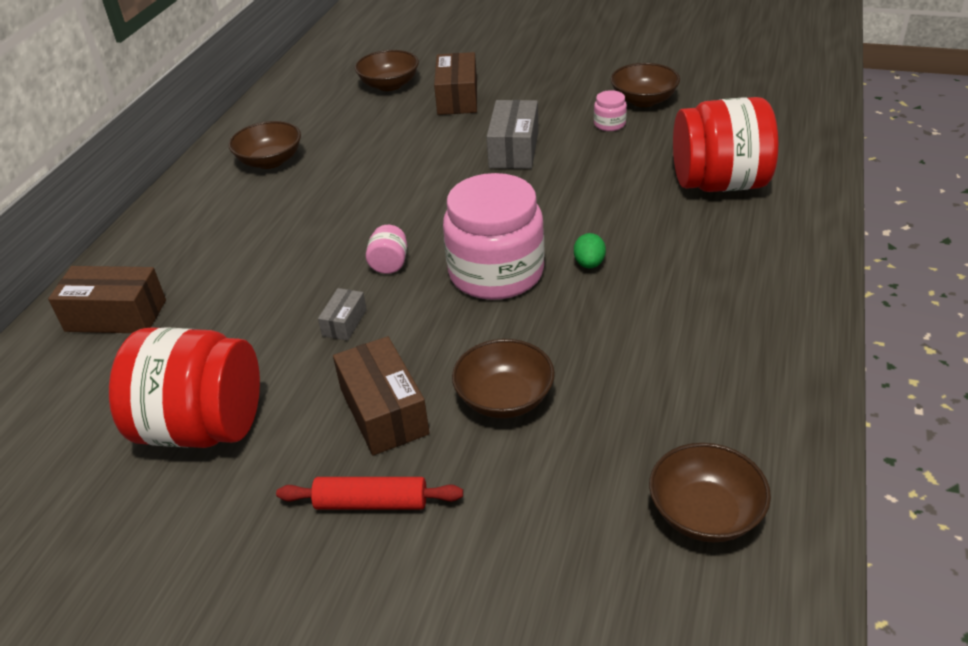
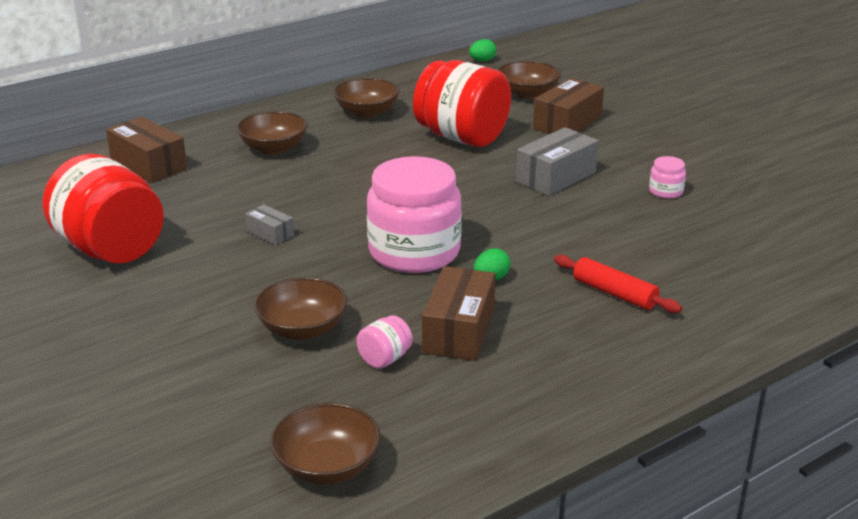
camera: 35 degrees right, 10 degrees down
red rolling pin [276,477,463,509] -> red rolling pin moved to [554,255,682,313]
grey box [318,288,367,341] -> grey box turned 75 degrees clockwise [245,204,294,245]
brown box [333,336,430,455] -> brown box moved to [422,266,496,361]
pink jar [366,225,407,274] -> pink jar moved to [357,315,413,369]
brown bowl [611,63,680,107] -> brown bowl moved to [236,111,307,155]
red jar [673,97,778,192] -> red jar moved to [413,60,511,147]
none -> green egg [469,39,496,62]

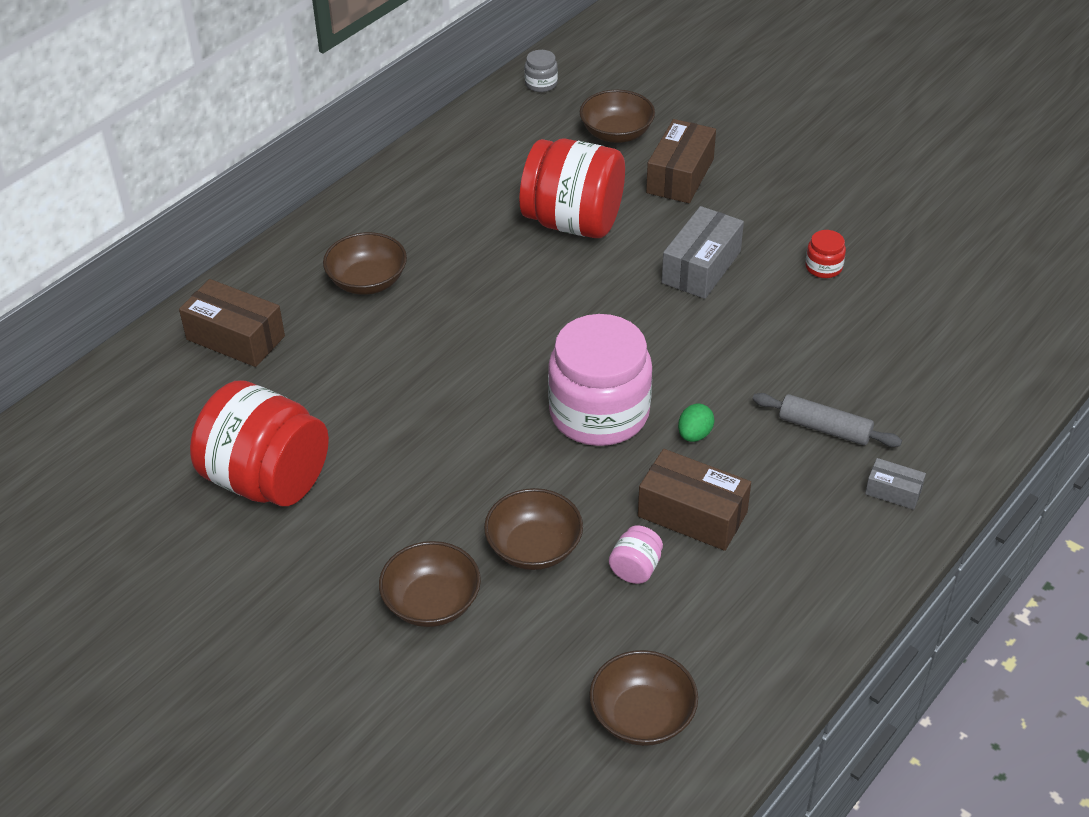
camera: 15 degrees left, 15 degrees up
grey box [245,204,294,245] -> grey box moved to [865,458,926,510]
brown bowl [333,78,400,118] -> brown bowl moved to [379,541,481,627]
brown box [422,266,496,361] -> brown box turned 60 degrees counterclockwise [638,449,751,551]
green egg [469,39,496,62] -> grey jar [524,50,558,92]
red rolling pin [554,255,682,313] -> grey rolling pin [753,393,902,447]
pink jar [649,156,686,199] -> red jar [805,230,846,278]

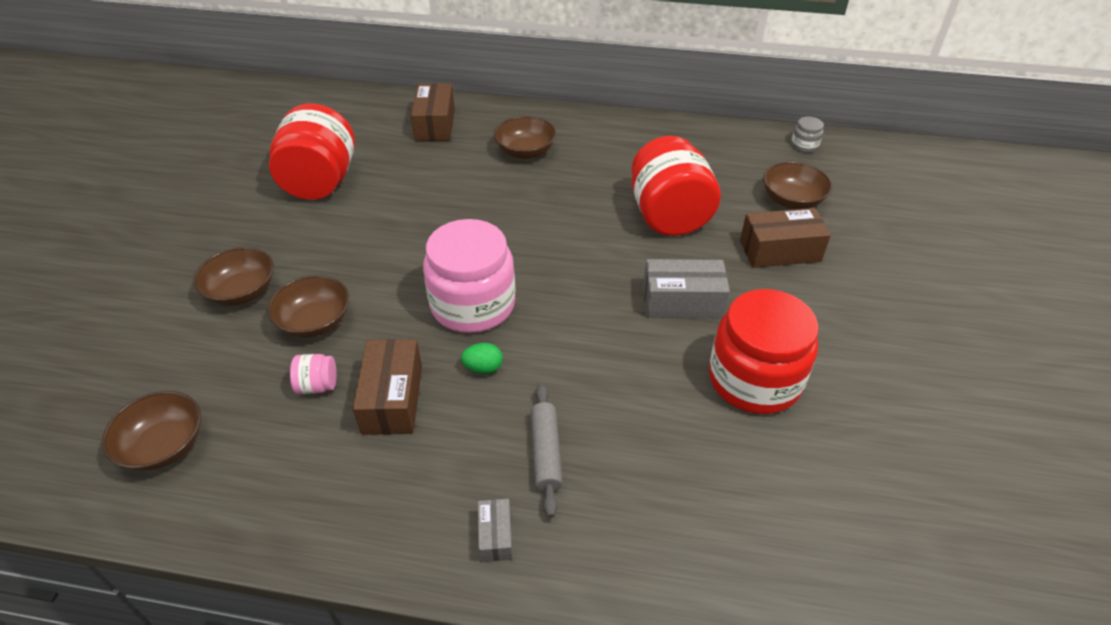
camera: 60 degrees right, 0 degrees up
red jar [805,230,846,278] -> red jar [709,289,819,414], size x2.45

